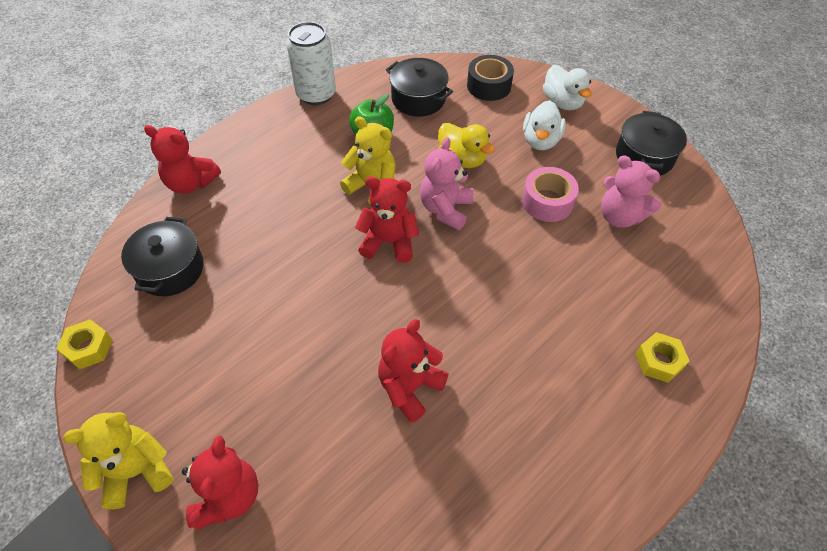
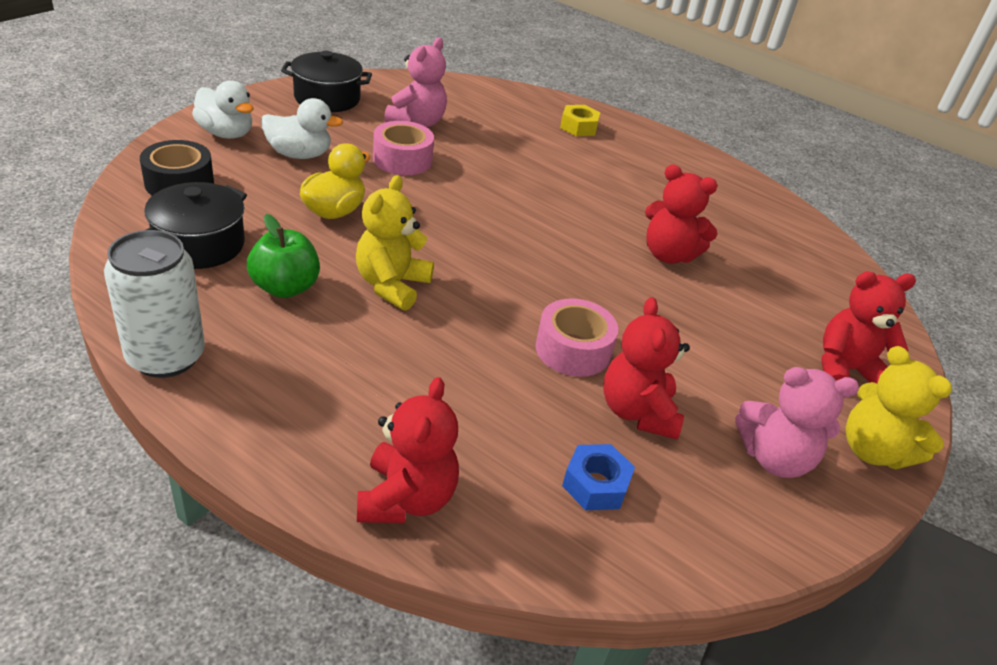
camera: 105 degrees left, 15 degrees down
yellow nut [56,319,113,369] -> none
black pot [121,217,204,296] -> blue nut [562,444,635,510]
red teddy bear [355,176,419,263] -> red teddy bear moved to [603,297,690,439]
pink teddy bear [420,137,473,230] -> pink teddy bear moved to [735,367,859,478]
white duck [543,65,592,110] -> white duck turned 75 degrees clockwise [192,80,254,139]
none -> pink tape [536,298,618,377]

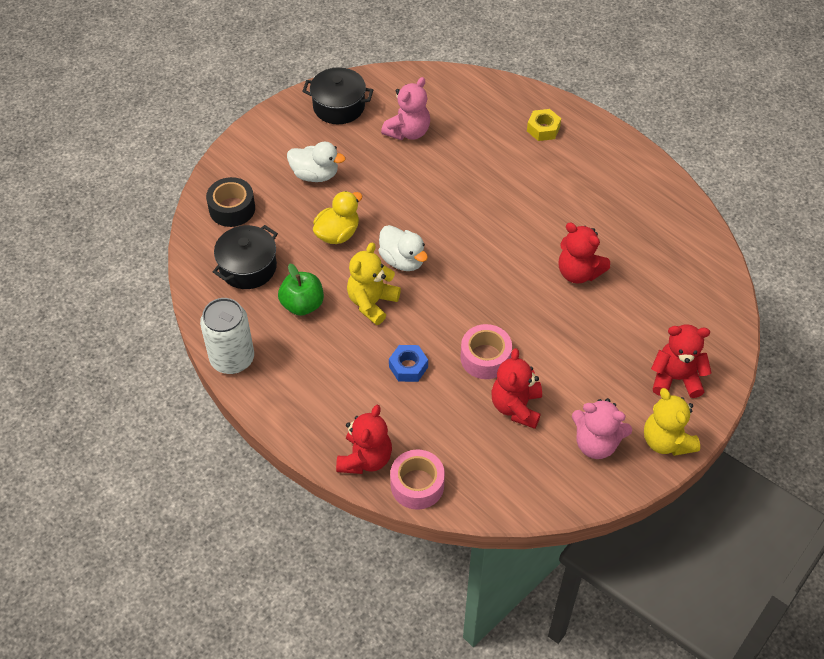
camera: 15 degrees right, 15 degrees up
white duck [192,80,254,139] -> white duck moved to [378,225,428,271]
pink tape [373,121,434,175] -> pink tape moved to [390,449,445,510]
blue nut [562,444,635,510] -> blue nut moved to [389,345,428,382]

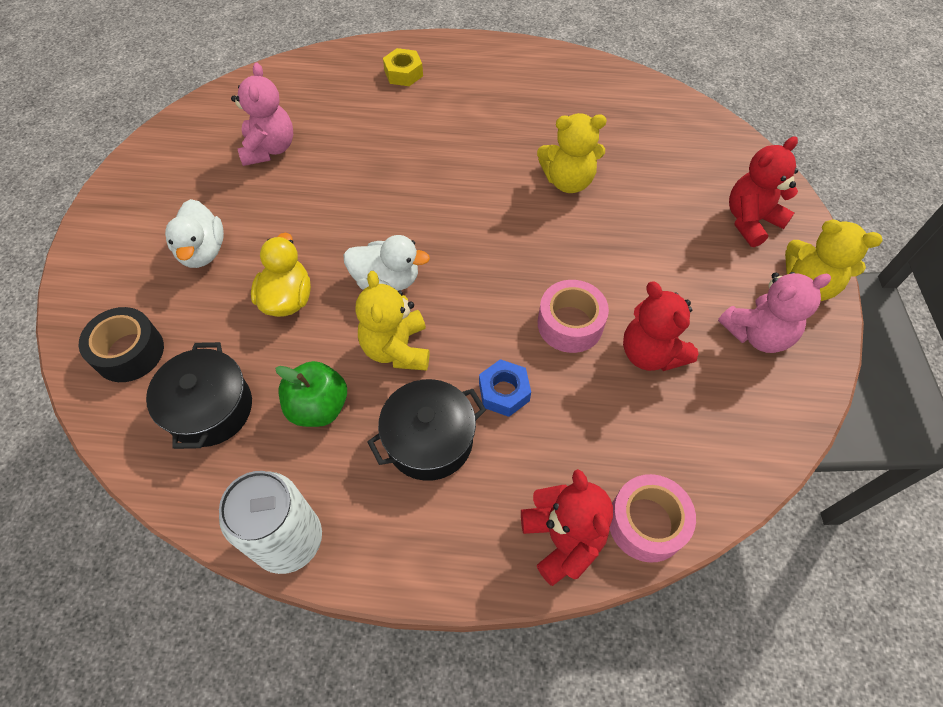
camera: 40 degrees left, 5 degrees up
white duck [287,142,346,182] -> white duck turned 105 degrees clockwise [165,199,224,268]
black pot [302,67,373,124] -> black pot moved to [367,379,486,481]
red teddy bear [559,223,610,284] -> yellow teddy bear [537,113,607,193]

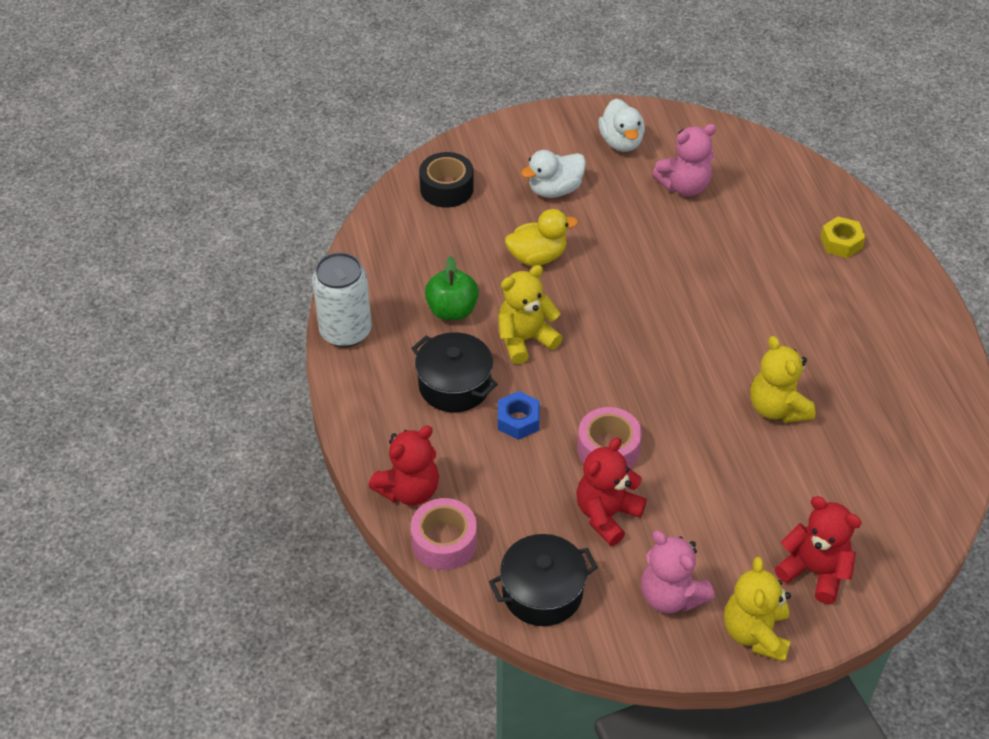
camera: 70 degrees right, 10 degrees down
black pot [146,342,252,449] -> black pot moved to [489,534,598,626]
white duck [344,235,430,291] -> white duck moved to [598,99,645,152]

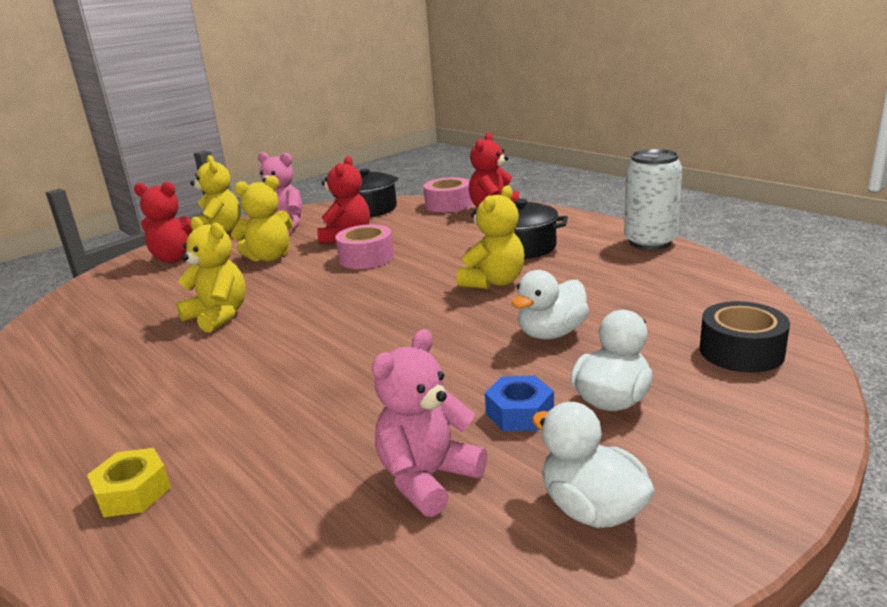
camera: 155 degrees right, 25 degrees down
green apple [425,256,479,320] -> none
blue nut [498,391,540,440] -> blue nut moved to [485,375,554,431]
yellow duck [505,209,578,266] -> white duck [512,270,589,339]
none -> yellow teddy bear [231,176,293,261]

